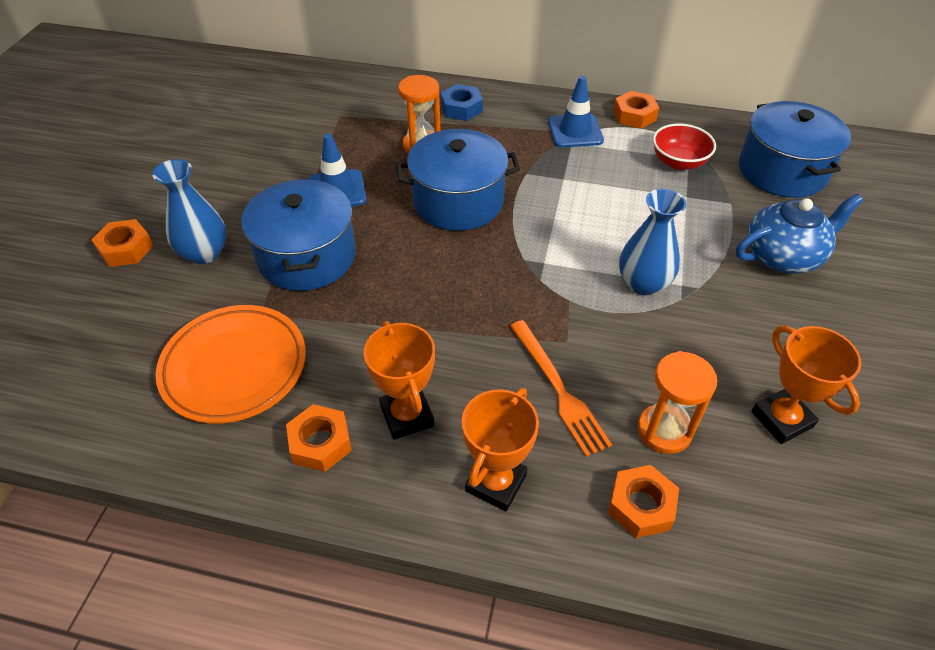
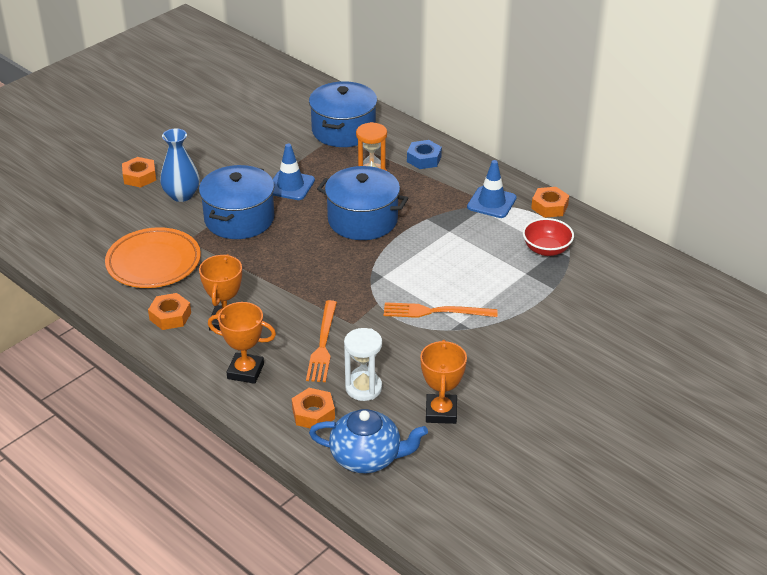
camera: 30 degrees right, 10 degrees down
orange trophy [462,388,539,511] -> orange trophy turned 45 degrees clockwise [208,302,276,384]
blue vase [619,189,687,295] -> orange fork [384,302,498,318]
orange hourglass [638,351,717,454] -> white hourglass [344,328,382,401]
blue teapot [736,194,863,273] -> blue teapot moved to [309,409,428,473]
blue pot [739,101,851,198] -> blue pot moved to [309,81,377,147]

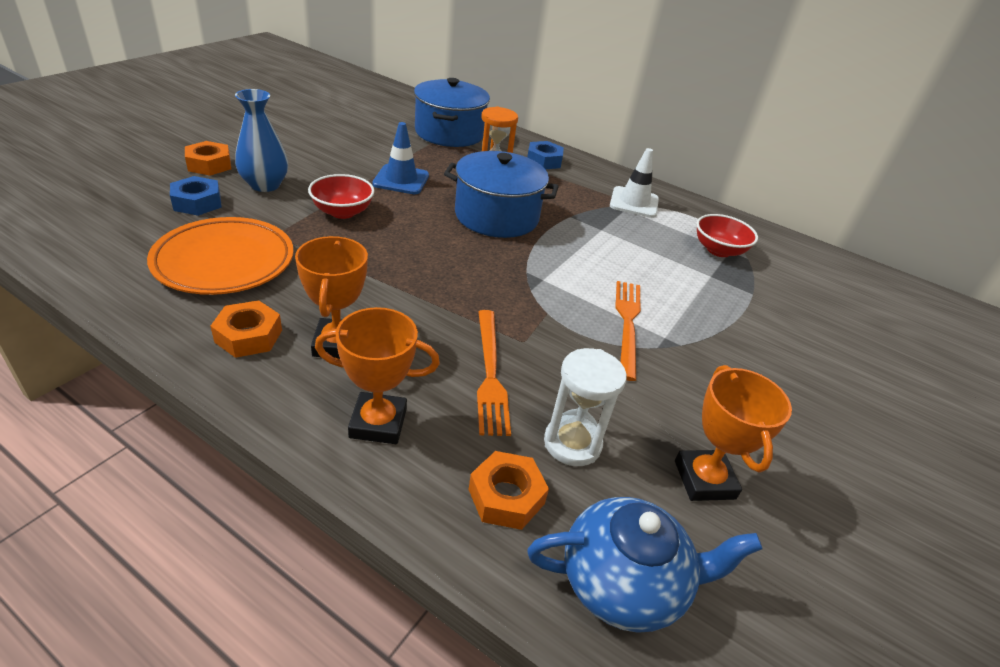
camera: 15 degrees left, 0 degrees up
blue pot [199,165,274,239] -> red bowl [308,174,375,219]
orange fork [384,302,498,318] -> orange fork turned 105 degrees clockwise [615,281,641,381]
blue traffic cone [467,160,517,218] -> white traffic cone [610,148,659,218]
orange nut [531,187,569,218] -> none
none -> blue nut [170,176,222,216]

